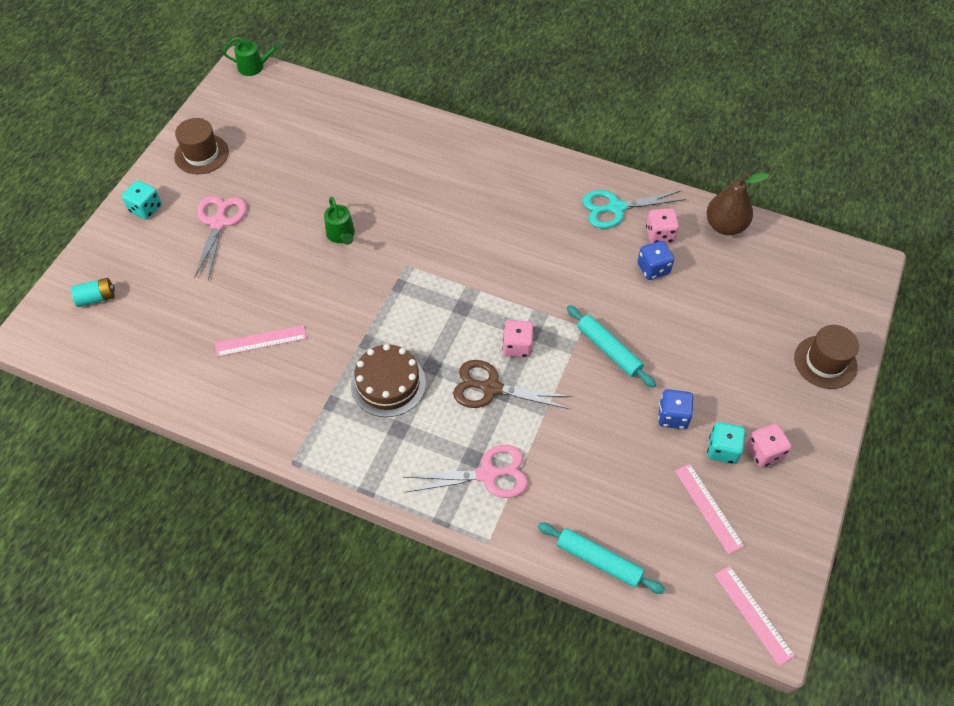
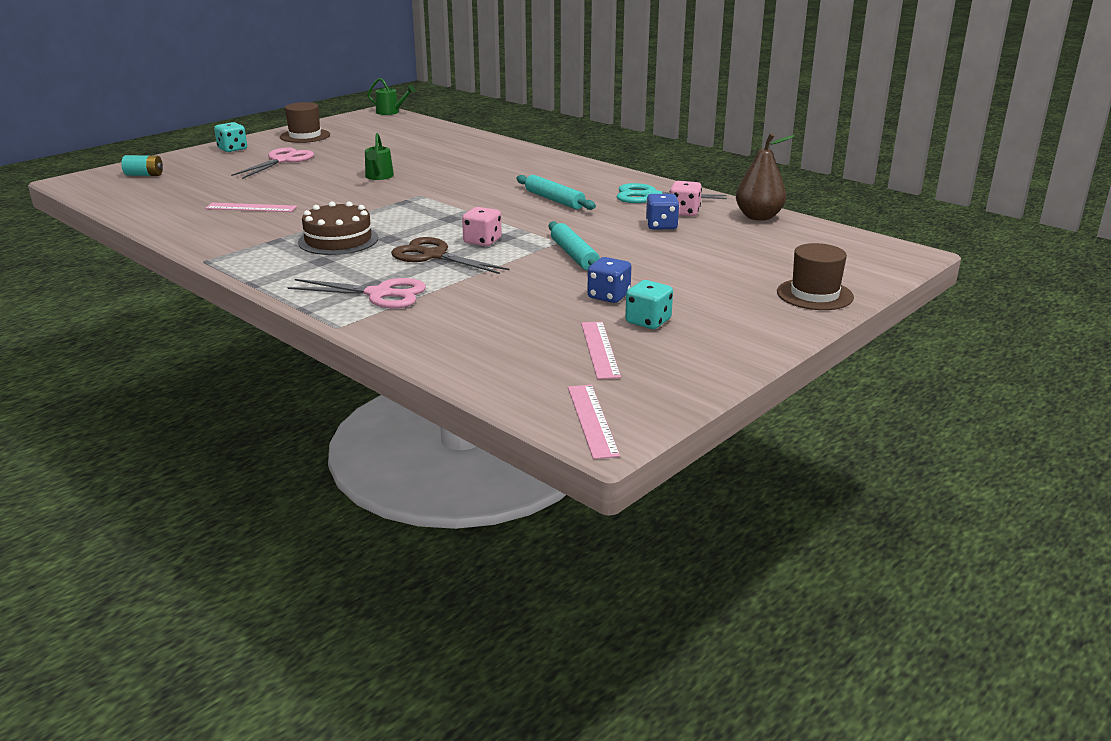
camera: 20 degrees right, 30 degrees down
turquoise rolling pin [538,522,665,594] -> turquoise rolling pin moved to [516,175,596,210]
pink dice [747,424,791,467] -> none

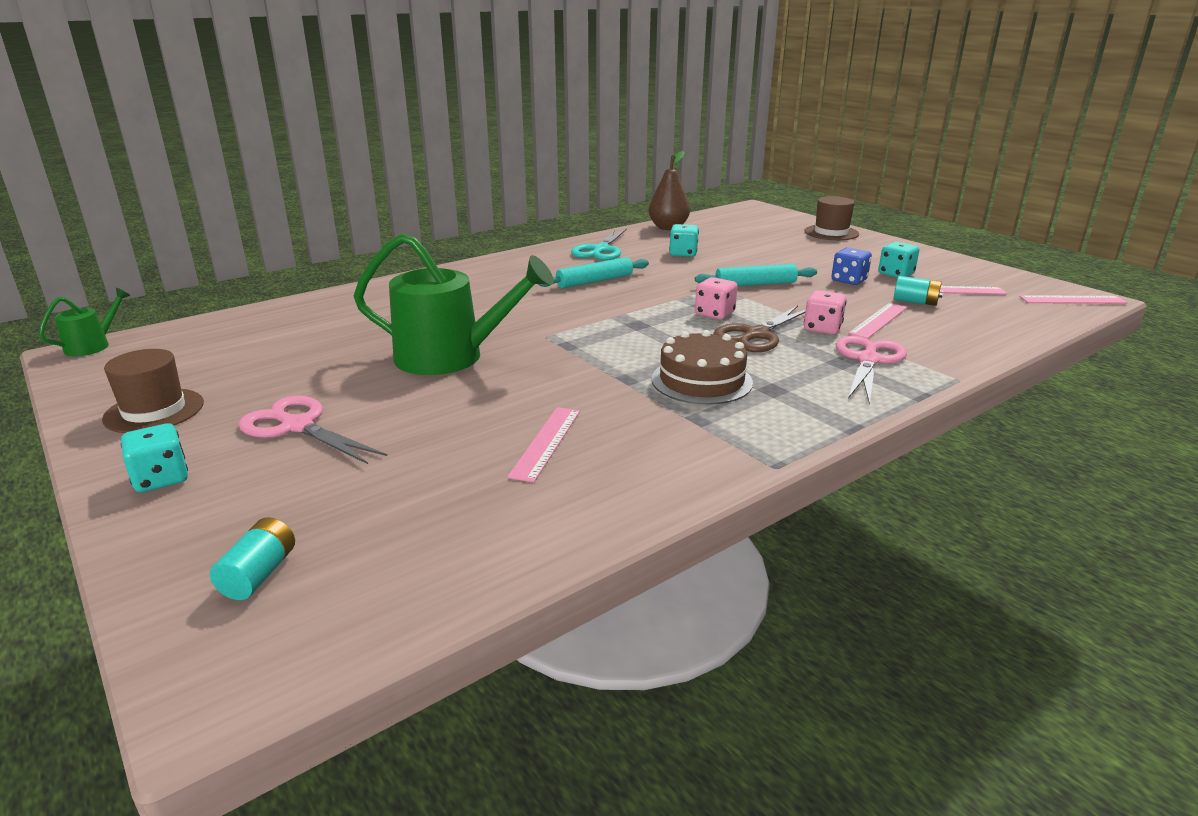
camera: 80 degrees left, 0 degrees up
green watering can [365,133,394,180] -> green watering can [354,233,554,375], size x2.13
blue dice [646,194,679,229] -> turquoise dice [669,224,699,257]
pink dice [669,181,702,216] -> pink dice moved to [804,290,847,334]
none -> pink ruler [848,303,907,339]
none -> turquoise battery [894,276,943,306]

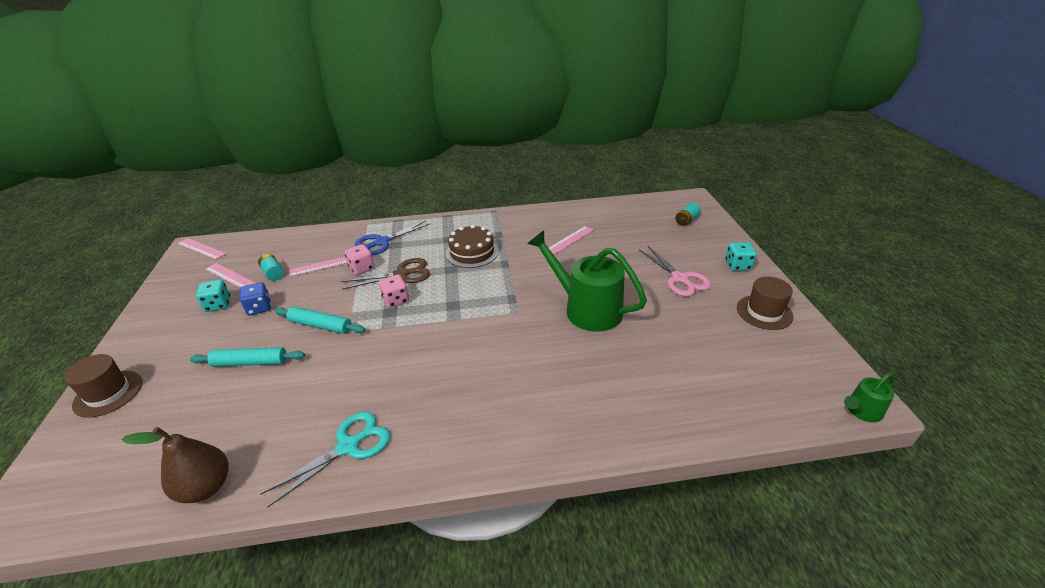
camera: 150 degrees left, 10 degrees up
turquoise rolling pin [538,257,649,288] -> turquoise rolling pin moved to [190,347,305,367]
turquoise dice [669,224,699,257] -> none
pink scissors [836,336,907,404] -> blue scissors [355,221,431,256]

